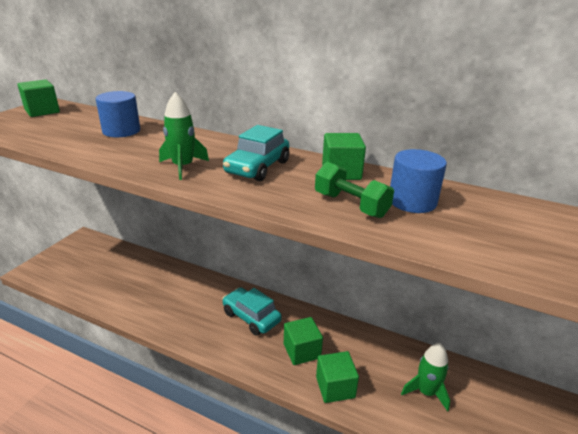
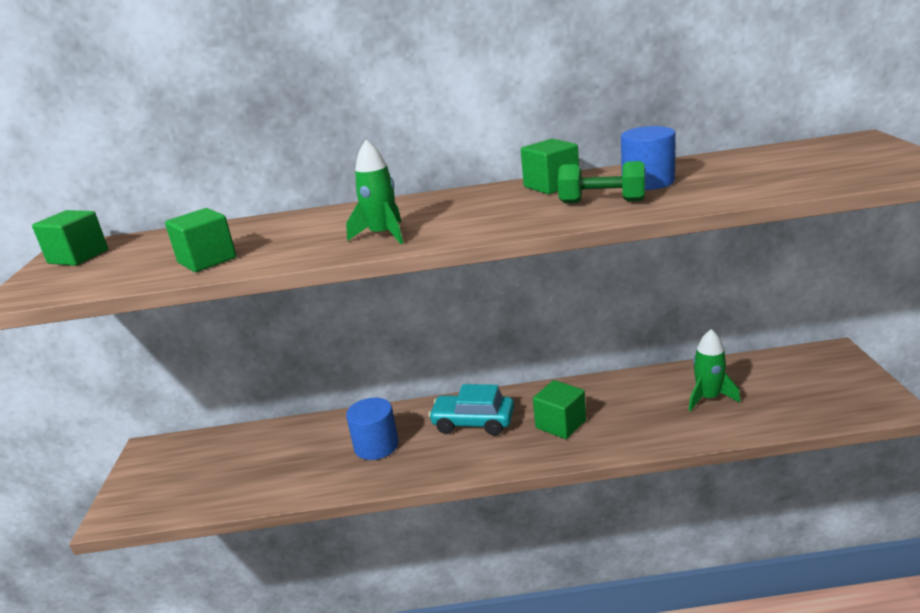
camera: 25 degrees left, 5 degrees down
blue cylinder [96,91,140,137] -> blue cylinder moved to [346,398,399,460]
turquoise car [223,125,289,182] -> none
green cube [316,351,359,403] -> green cube moved to [165,208,236,272]

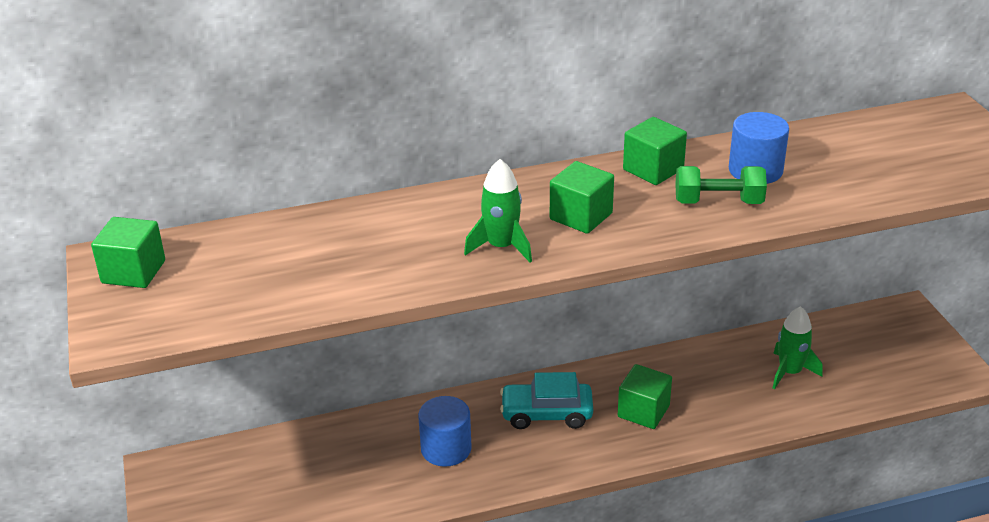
camera: 15 degrees left, 10 degrees up
green cube [165,208,236,272] -> green cube moved to [550,161,614,234]

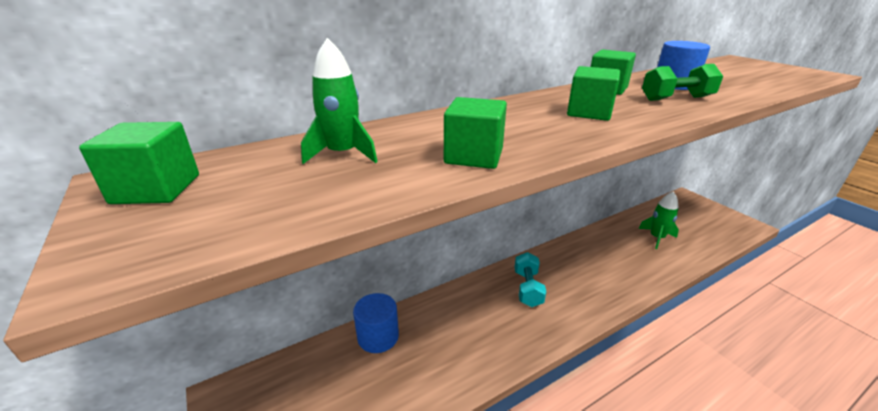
camera: 15 degrees left, 5 degrees down
blue cylinder [418,396,472,467] -> blue cylinder moved to [353,293,399,353]
green rocket [464,159,532,263] -> green rocket moved to [301,38,378,164]
turquoise car [500,372,593,429] -> turquoise dumbbell [514,252,546,307]
green cube [618,364,672,429] -> green cube moved to [444,97,507,169]

